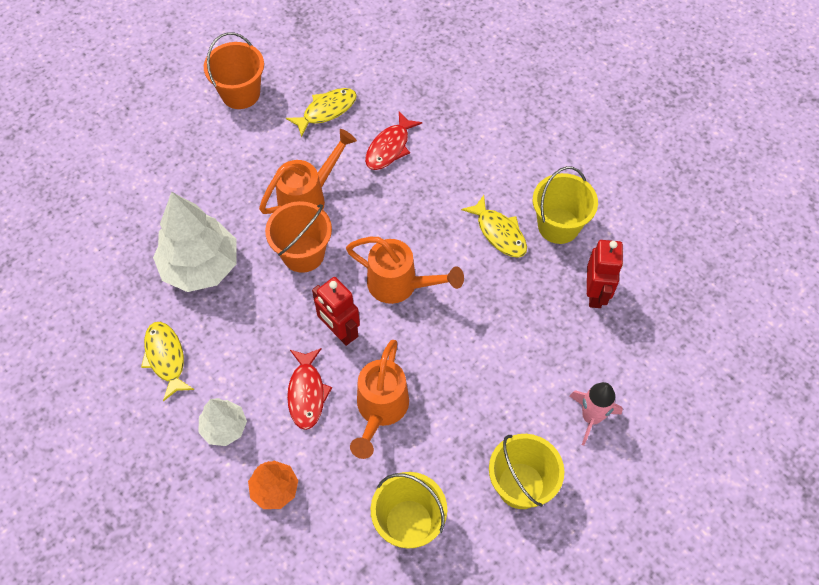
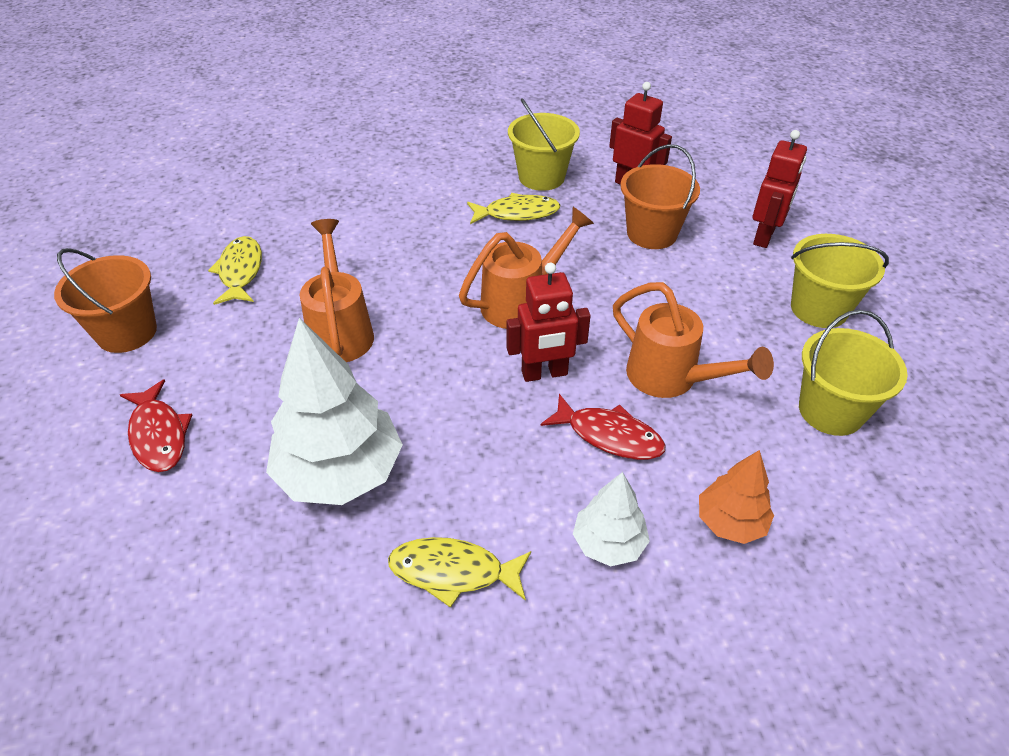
camera: 60 degrees left, 15 degrees down
orange bucket [265,201,332,273] -> orange bucket moved to [620,144,700,249]
red fish [365,111,422,170] -> red fish moved to [120,379,192,472]
pink rocket [570,382,623,446] -> red robot [753,130,807,248]

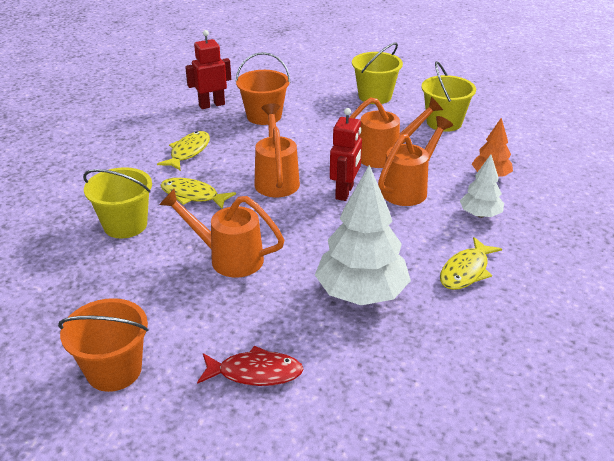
camera: 60 degrees left, 10 degrees down
yellow fish [208,236,262,305] -> yellow fish moved to [160,178,236,209]
yellow bucket [508,98,580,191] -> yellow bucket moved to [83,167,152,238]
red fish [541,394,665,460] -> orange watering can [378,116,453,206]
red robot [753,130,807,248] -> none

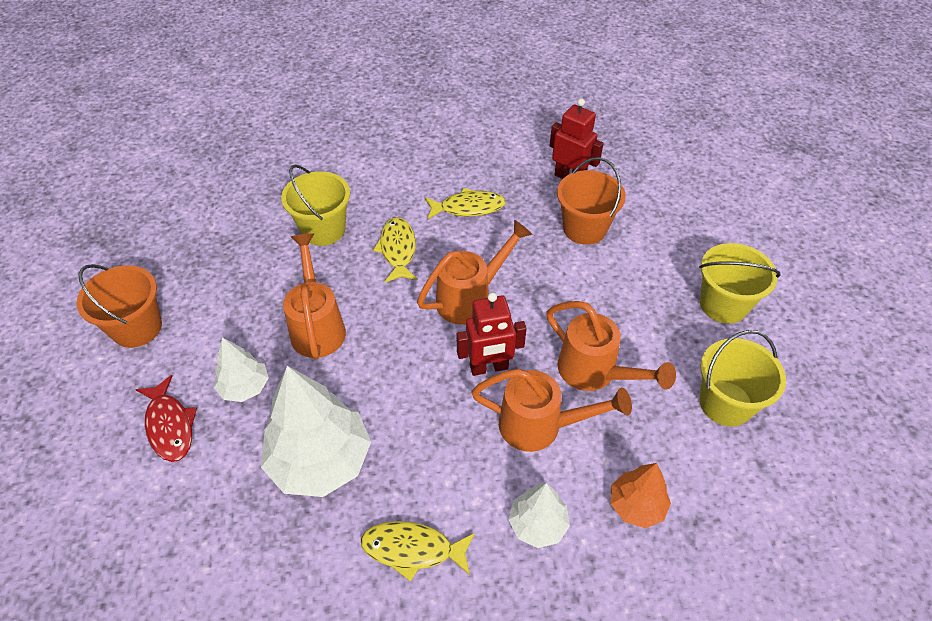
camera: 60 degrees right, 15 degrees up
none -> white tree [214,337,269,402]

